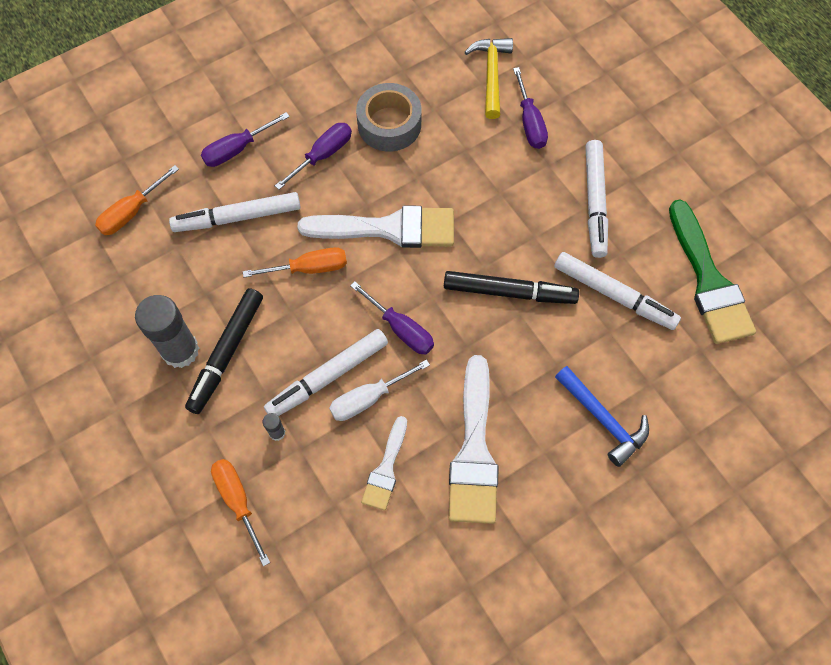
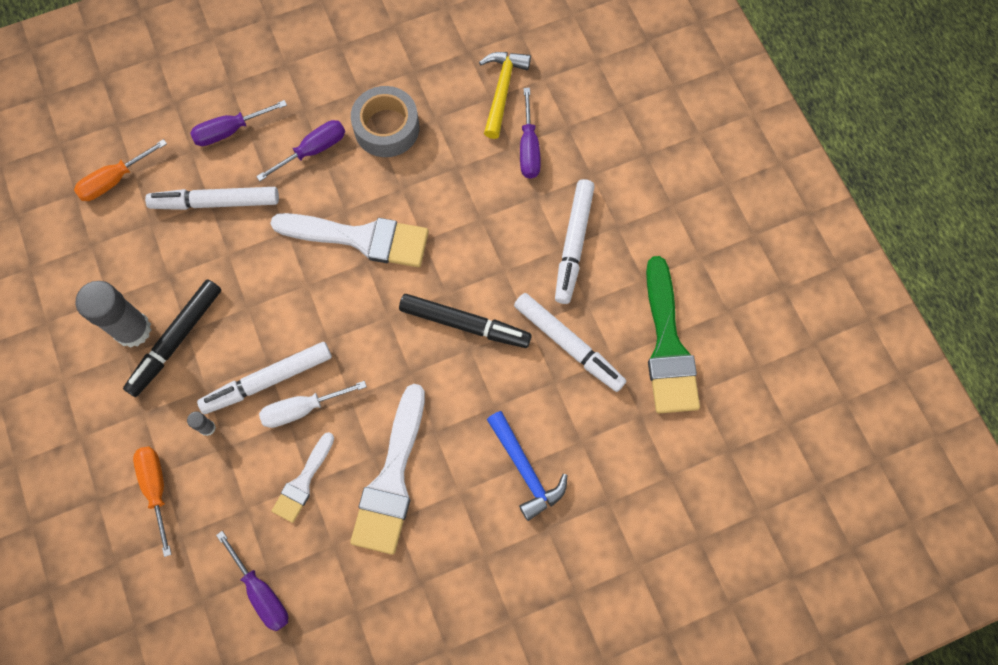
camera: 10 degrees right, 5 degrees up
orange screwdriver [243,247,347,278] -> none
purple screwdriver [350,281,434,354] -> purple screwdriver moved to [216,531,288,631]

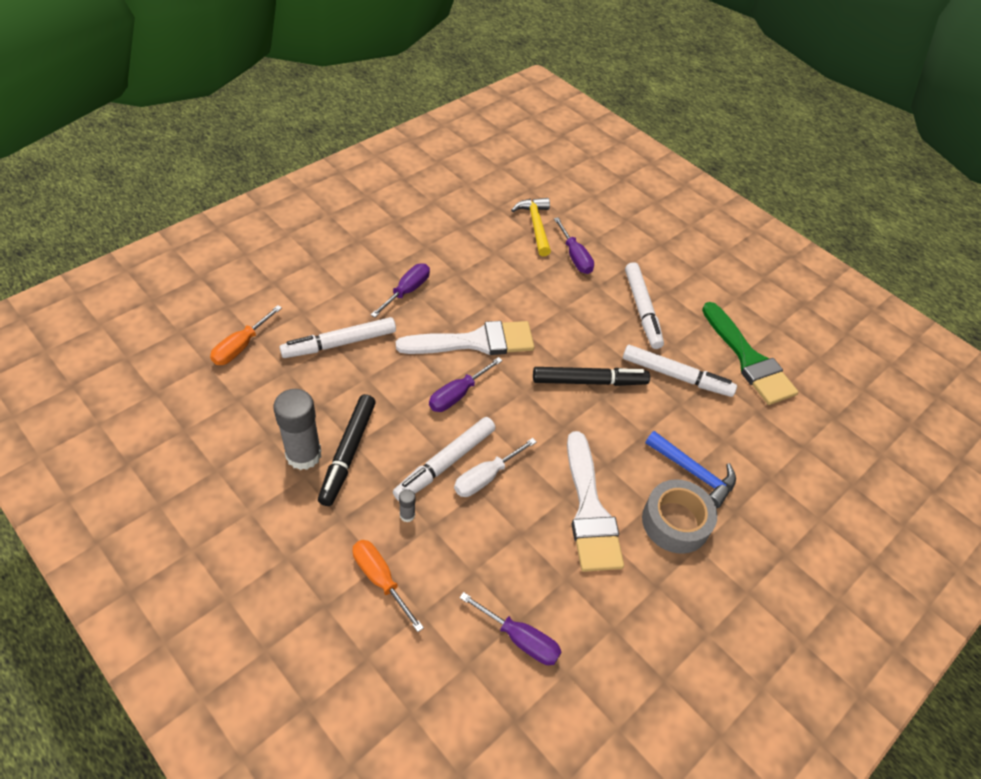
camera: 25 degrees left, 20 degrees down
purple screwdriver [190,100,287,146] -> purple screwdriver moved to [429,357,503,412]
white brush [272,432,334,523] -> none
grey tape [351,86,419,157] -> grey tape moved to [642,479,717,554]

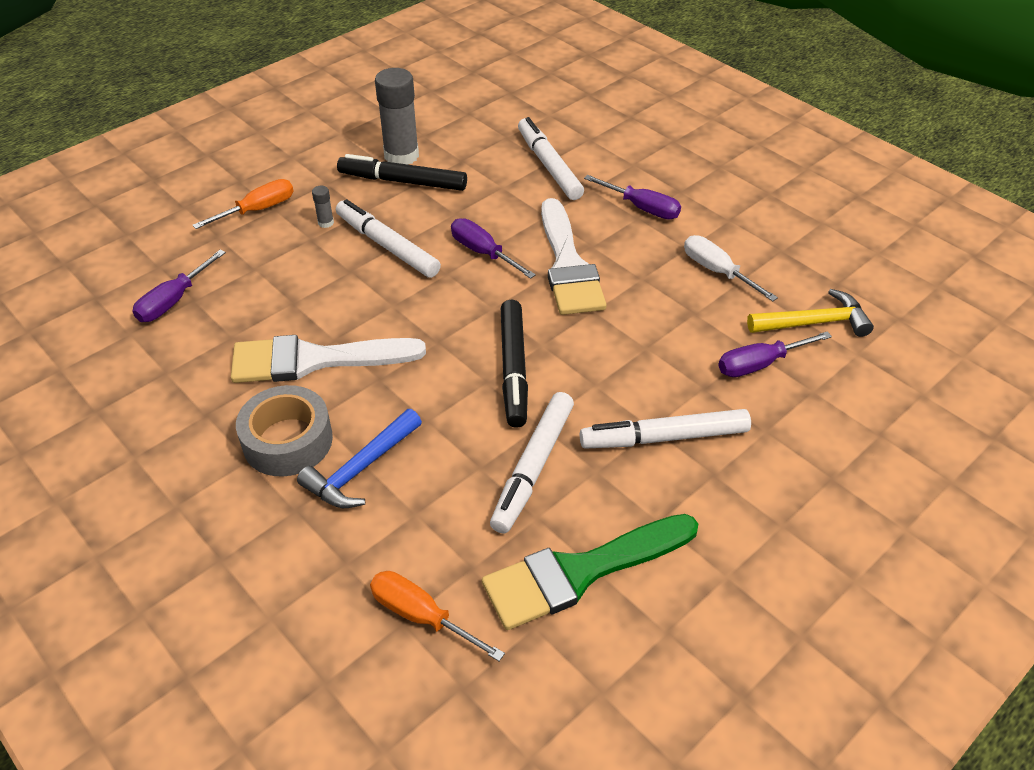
camera: 95 degrees right, 5 degrees down
orange screwdriver [210,305,282,365] -> orange screwdriver moved to [370,571,505,661]
white screwdriver [454,438,537,497] -> white screwdriver moved to [684,235,778,301]

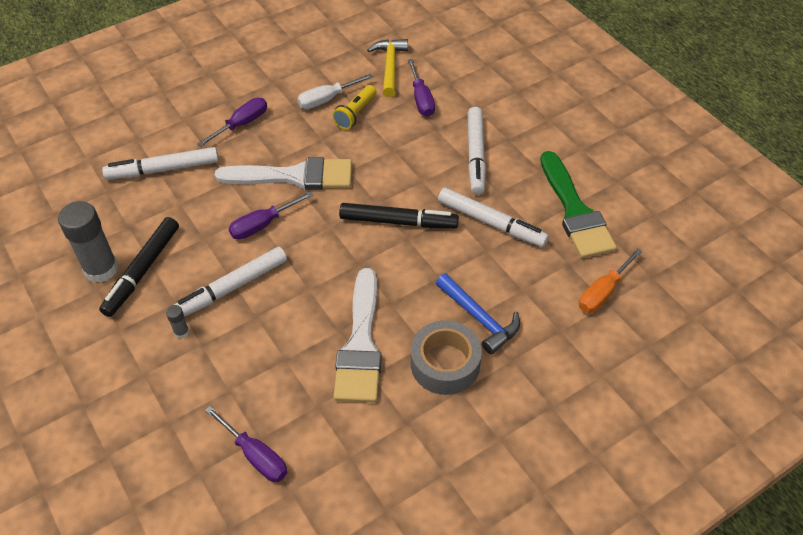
camera: 80 degrees left, 5 degrees up
orange screwdriver [192,179,294,229] -> none
none -> yellow flashlight [332,85,376,129]

